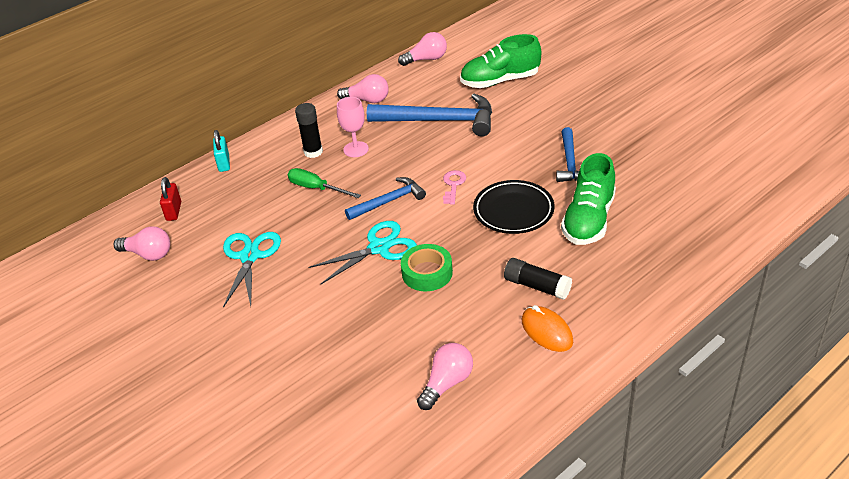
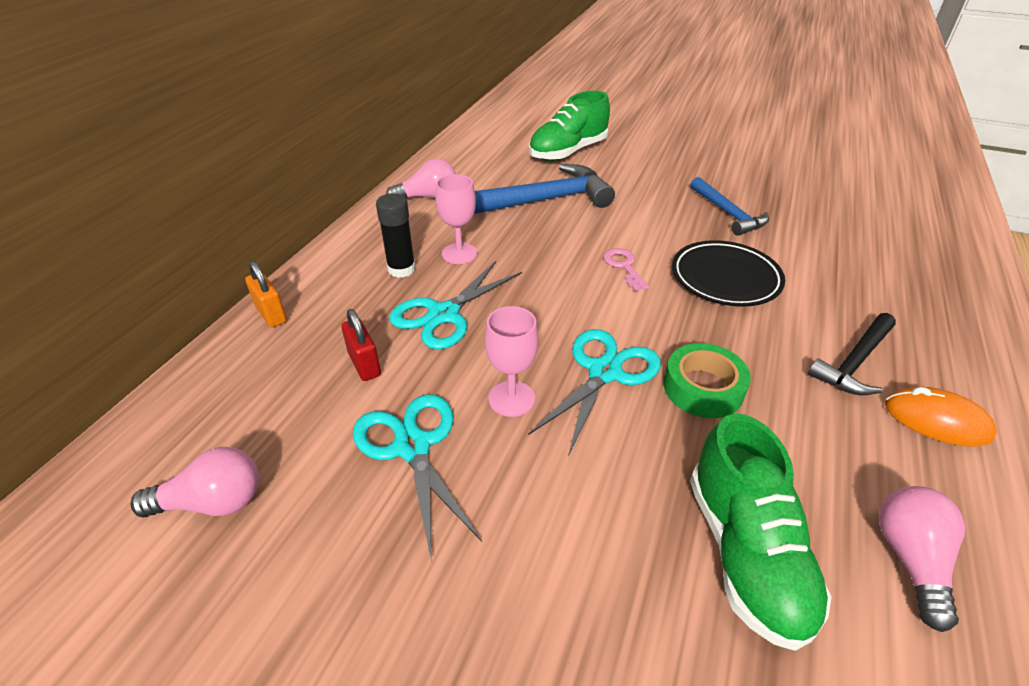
camera: 30 degrees left, 0 degrees up
red padlock [160,177,181,221] -> red padlock moved to [341,309,381,381]
turquoise padlock [213,130,230,172] -> orange padlock [245,261,287,328]
green screwdriver [287,168,361,198] -> turquoise scissors [389,261,522,350]
blue hammer [345,177,426,220] -> none
pink light bulb [398,32,447,66] -> none
black glue stick [504,258,572,300] -> black hammer [808,313,896,395]
green shoe [561,153,616,245] -> green shoe moved to [690,413,832,651]
none -> pink goblet [485,306,538,417]

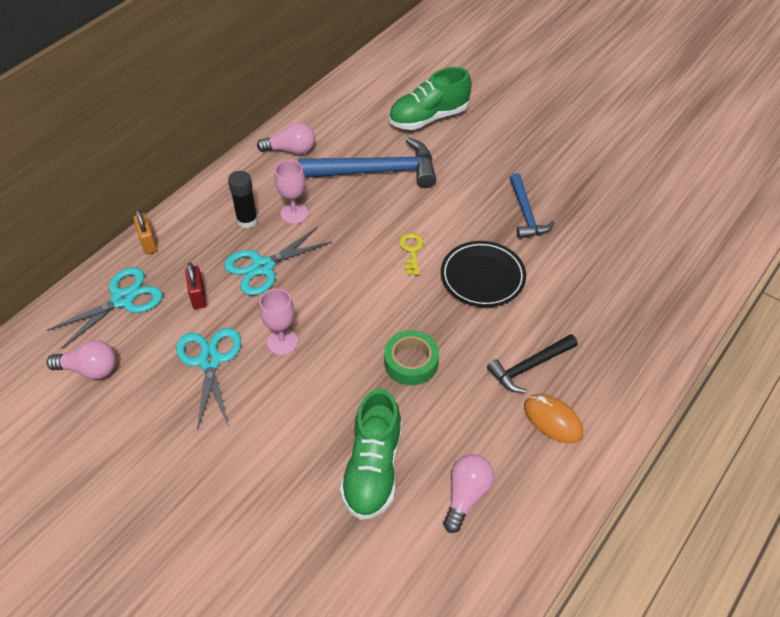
camera: 15 degrees right, 10 degrees up
turquoise scissors [528,329,661,456] -> turquoise scissors moved to [47,267,163,349]
pink key [603,248,650,291] -> yellow key [399,233,424,275]

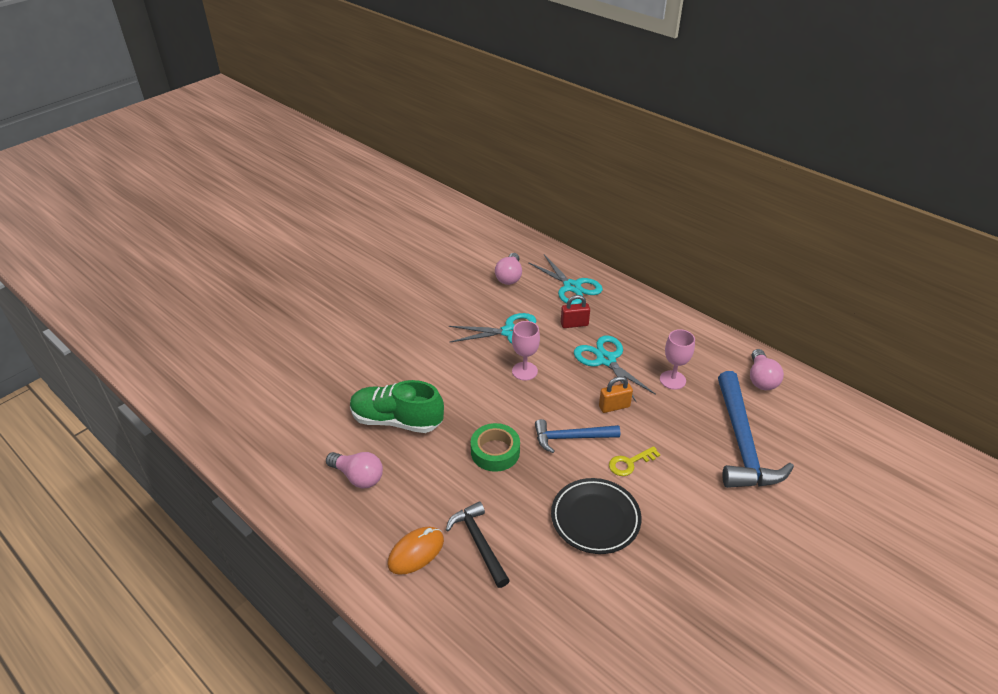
camera: 95 degrees right, 10 degrees down
orange padlock [133,209,157,254] -> orange padlock moved to [599,376,633,413]
black glue stick [228,171,258,228] -> none
green shoe [389,67,472,130] -> none
yellow key [399,233,424,275] -> yellow key turned 150 degrees clockwise [609,446,660,476]
blue hammer [510,173,554,239] -> blue hammer moved to [535,419,620,453]

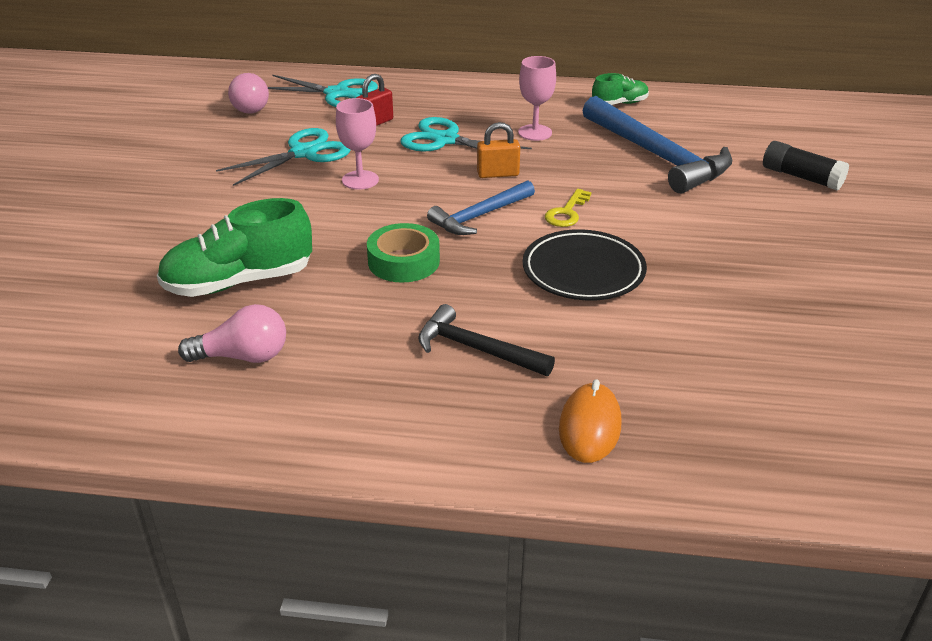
camera: 35 degrees left, 5 degrees down
orange mouse [388,527,444,575] -> orange mouse moved to [559,379,621,463]
orange padlock [599,376,633,413] -> orange padlock turned 45 degrees clockwise [477,122,520,178]
pink light bulb [750,349,784,390] -> green shoe [592,73,649,105]
none -> black glue stick [763,141,849,190]

